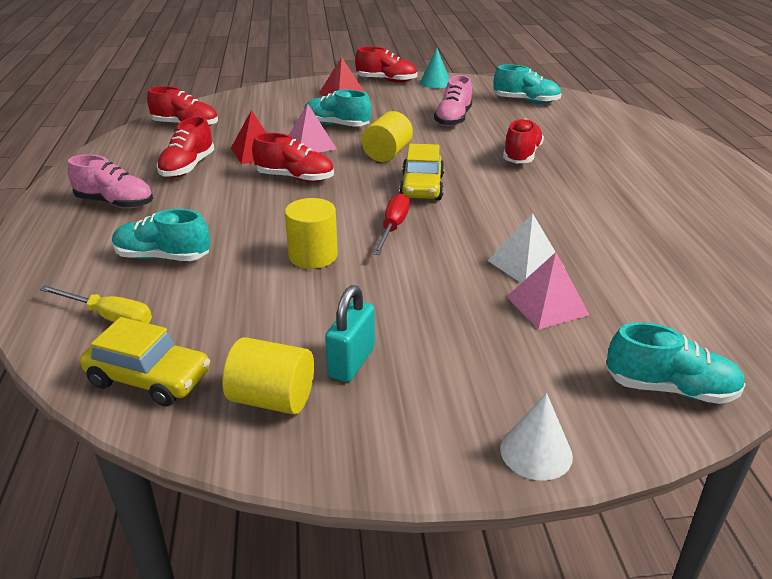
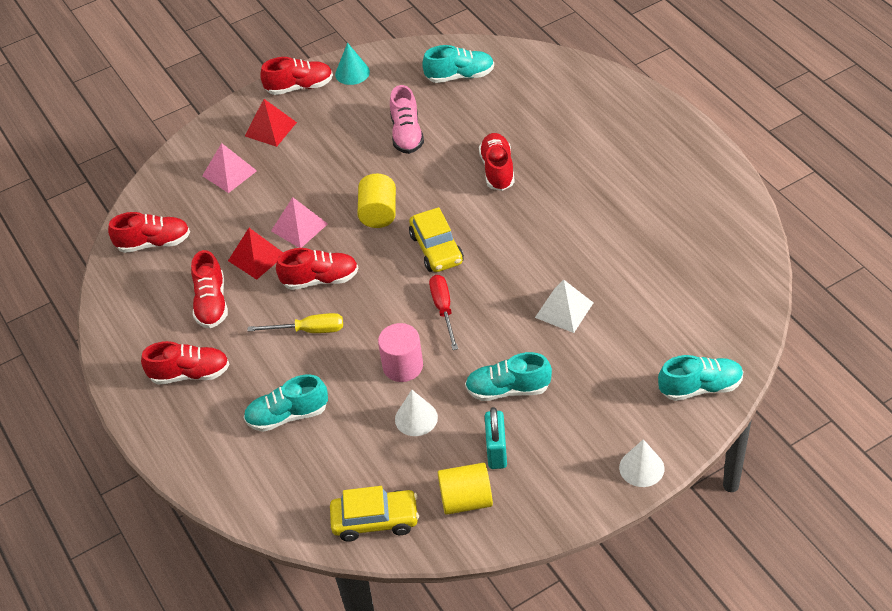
camera: 20 degrees left, 15 degrees up
yellow screwdriver [39,285,152,324] -> yellow screwdriver moved to [248,313,343,333]
pink shoe [68,154,153,208] -> red shoe [141,341,229,385]
yellow cylinder [285,198,338,269] -> pink cylinder [378,323,423,382]
turquoise shoe [304,90,371,127] -> turquoise shoe moved to [465,352,552,401]
pink pyramid [506,252,590,330] -> pink pyramid moved to [202,143,257,193]
none -> white cone [395,390,438,436]

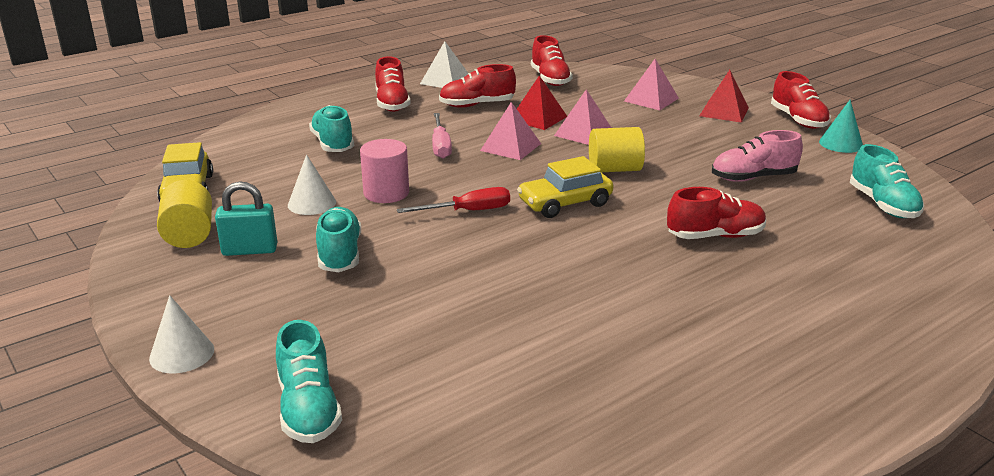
camera: 80 degrees right, 20 degrees down
yellow screwdriver [248,313,343,333] -> pink screwdriver [432,113,452,159]
red shoe [276,248,358,290] -> pink pyramid [480,102,541,160]
white pyramid [535,280,594,333] -> white pyramid moved to [420,41,468,88]

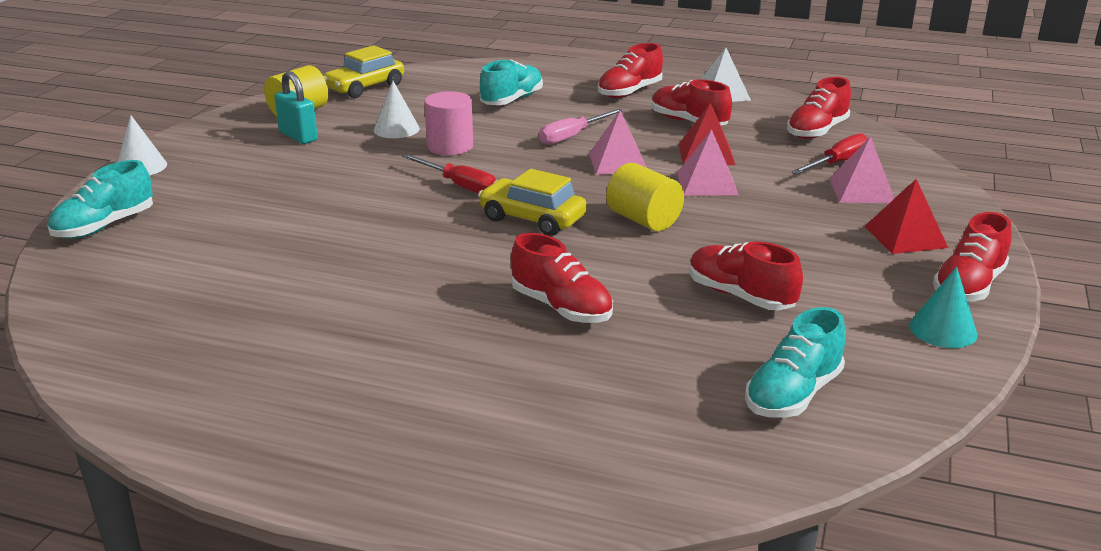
camera: 55 degrees right, 0 degrees up
turquoise shoe [316,207,361,272] -> none
pink shoe [712,130,803,182] -> red shoe [690,242,803,311]
none -> red screwdriver [792,133,868,174]

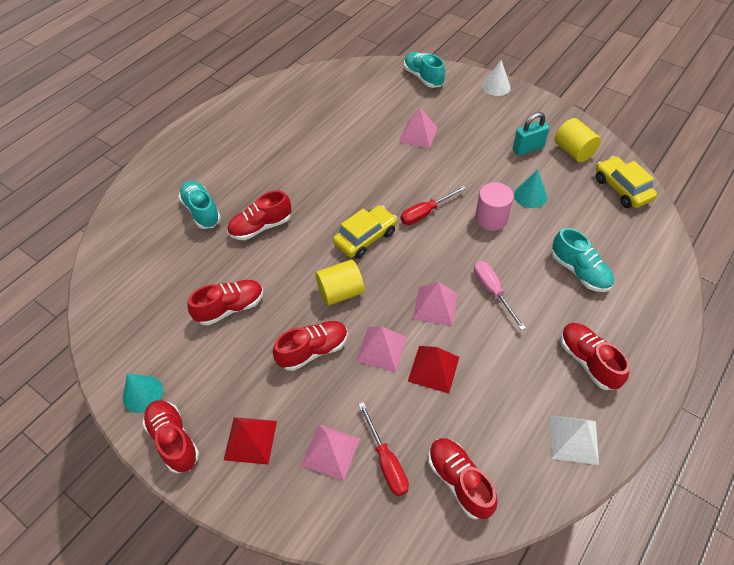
camera: 110 degrees right, 25 degrees up
white cone [374,81,420,138] -> turquoise cone [514,170,547,208]
red shoe [652,79,732,125] -> red shoe moved to [273,321,348,371]
turquoise shoe [745,307,846,418] -> turquoise shoe moved to [178,181,221,229]
none -> pink pyramid [399,108,438,149]

